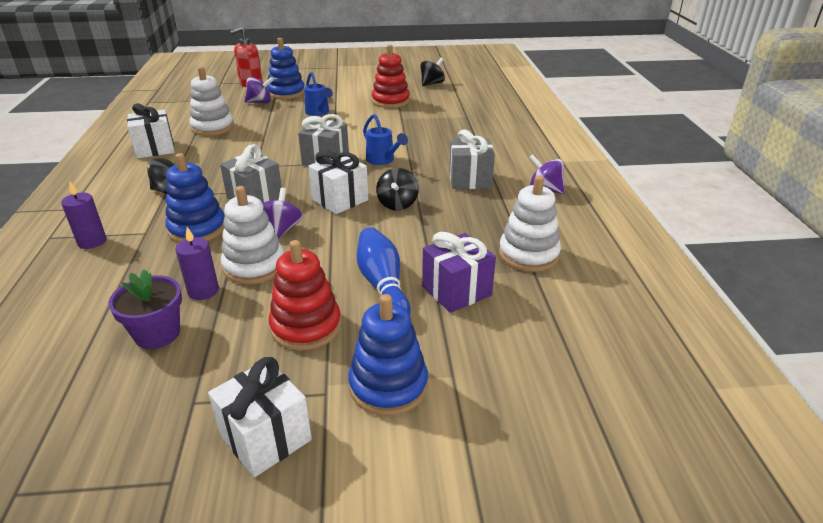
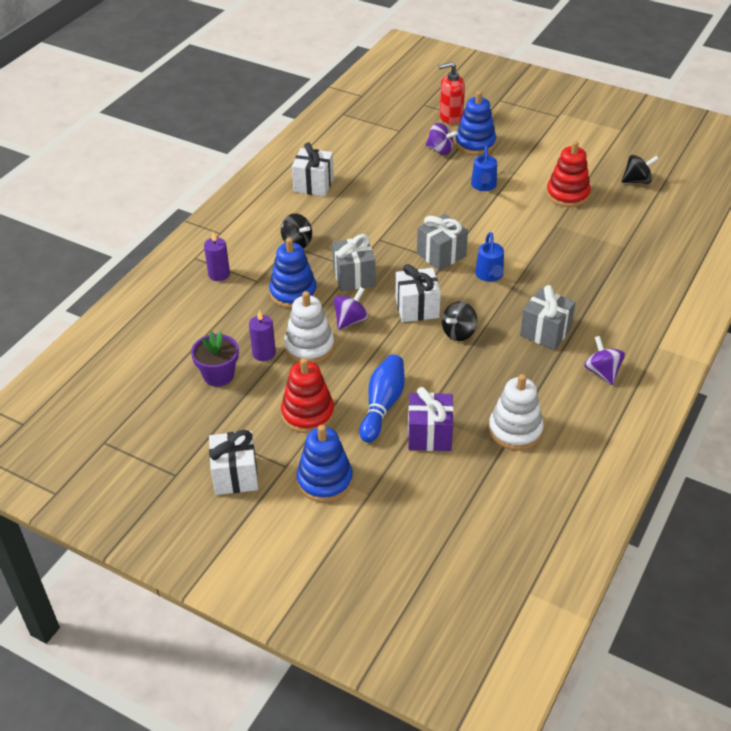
camera: 35 degrees right, 10 degrees up
white stacking toy [189,67,234,136] -> none

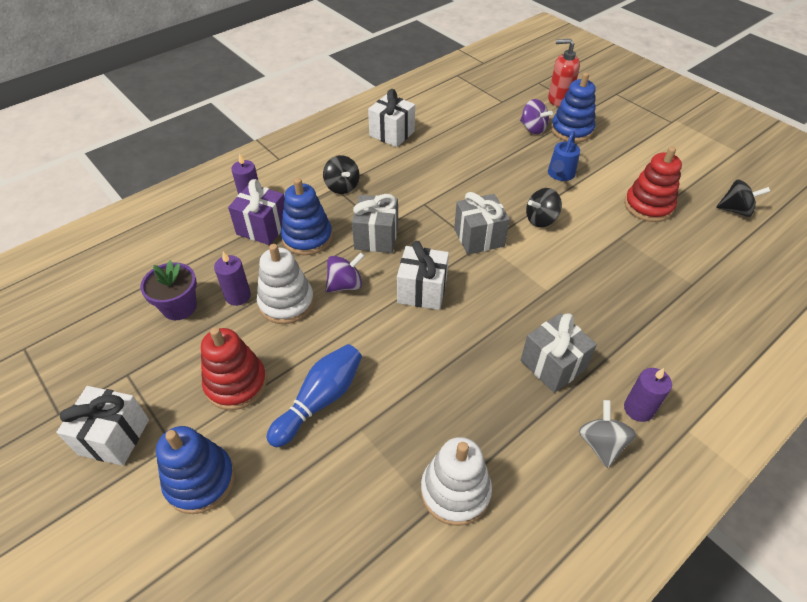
camera: 20 degrees right, 5 degrees up
purple gift [408,387,454,451] -> purple gift moved to [228,179,285,245]
black spinning top [442,301,478,341] -> black spinning top moved to [526,188,562,228]
blue watering can [475,232,504,282] -> none
purple spinning top [584,336,625,385] -> grey spinning top [579,400,636,468]
none -> purple candle [624,368,672,422]

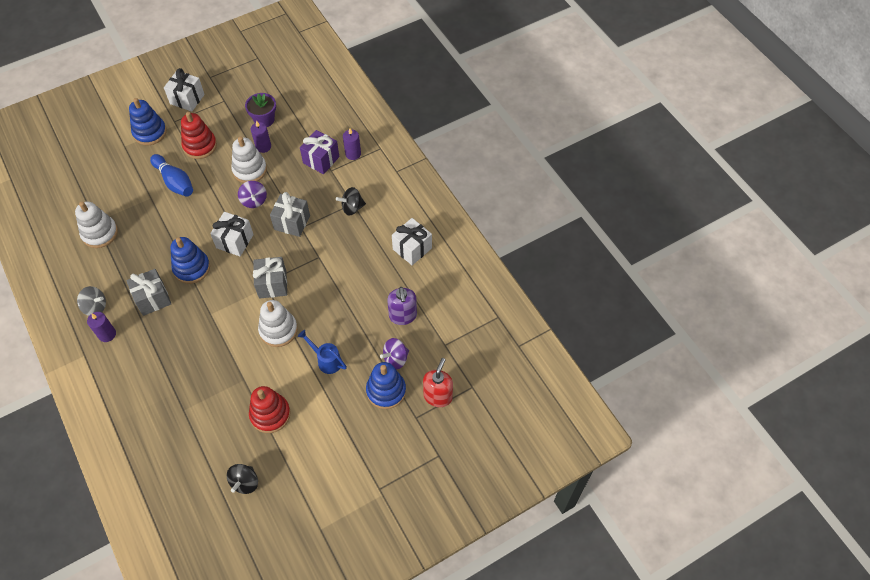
camera: 100 degrees right, 10 degrees up
blue stacking toy [281,178,333,255] -> blue stacking toy moved to [171,237,210,284]
black spinning top [526,188,562,228] -> white stacking toy [258,300,298,347]
none -> purple soap dispenser [387,287,417,325]

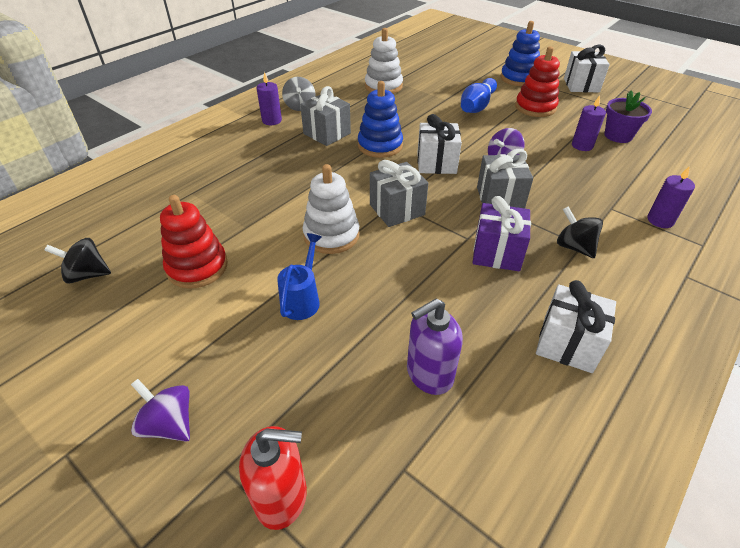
camera: 70 degrees right, 15 degrees down
white stacking toy [231,136,267,183] -> none
purple gift [300,130,339,174] -> purple gift moved to [473,196,531,271]
blue stacking toy [366,362,406,409] -> none
purple spinning top [380,338,409,369] -> purple spinning top moved to [131,379,190,442]

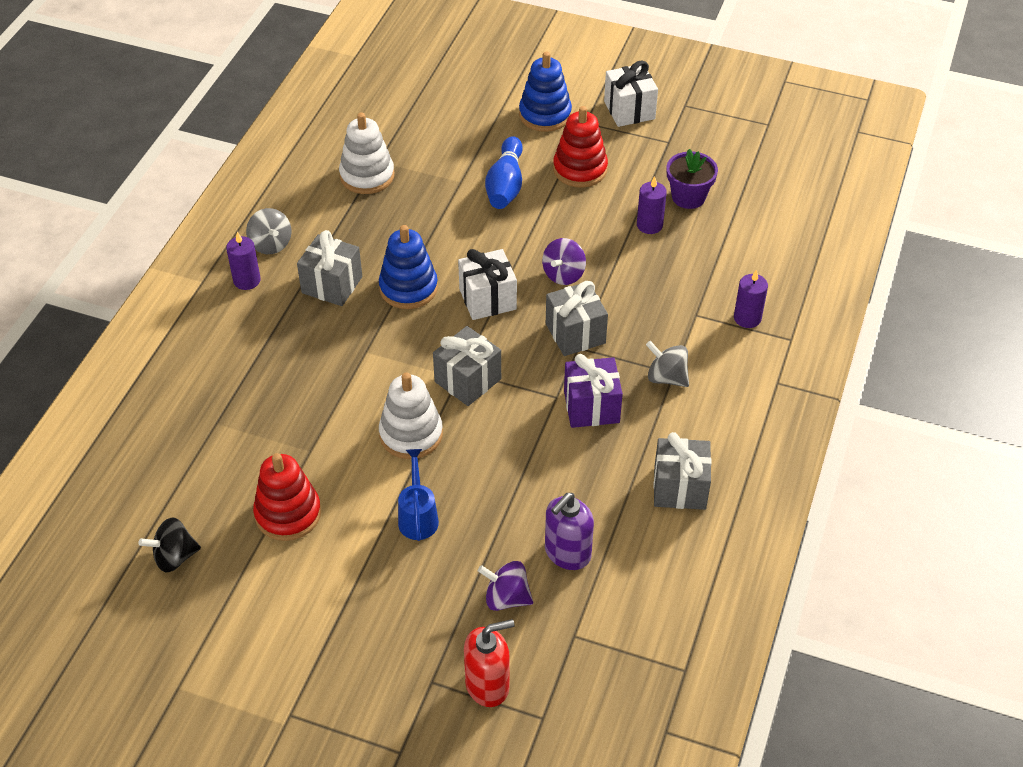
camera: 20 degrees left, 5 degrees up
purple spinning top [131,379,190,442] -> purple spinning top moved to [478,561,533,611]
white gift [536,280,616,373] -> grey gift [653,432,712,510]
black spinning top [557,206,603,258] -> grey spinning top [646,341,689,387]

